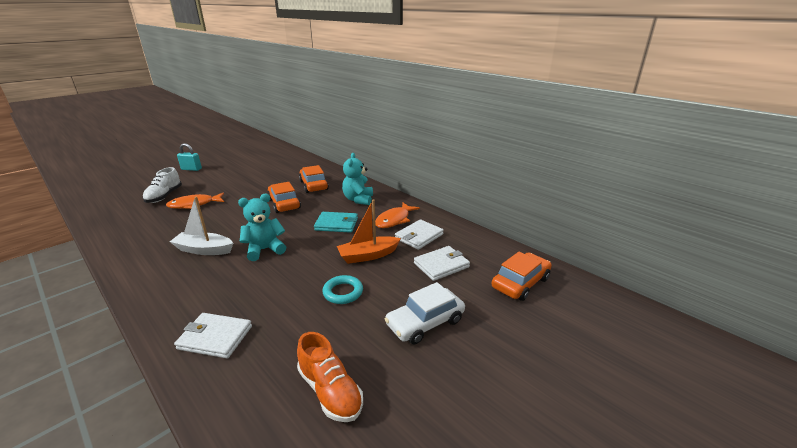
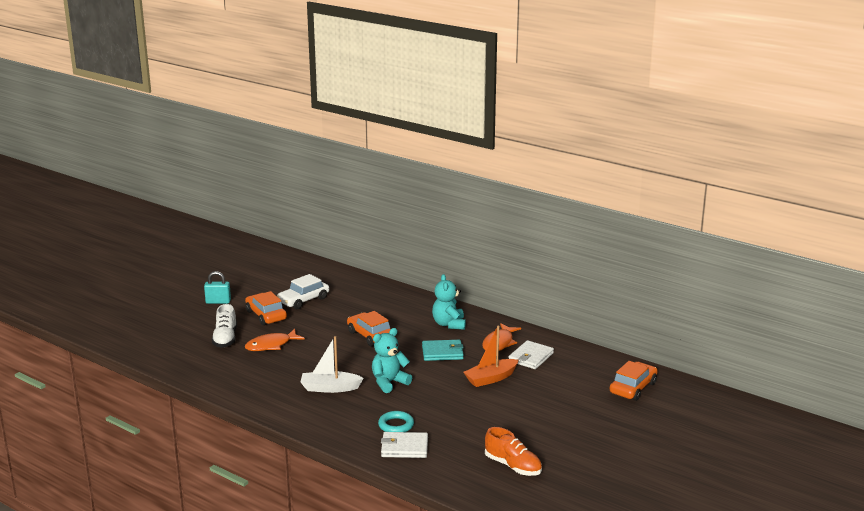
camera: 10 degrees left, 5 degrees down
orange car [299,165,329,193] -> orange car moved to [245,291,287,325]
turquoise ring [322,275,363,304] -> turquoise ring moved to [378,411,414,432]
white car [385,282,465,344] -> white car moved to [277,274,329,309]
white wallet [414,246,470,281] -> none

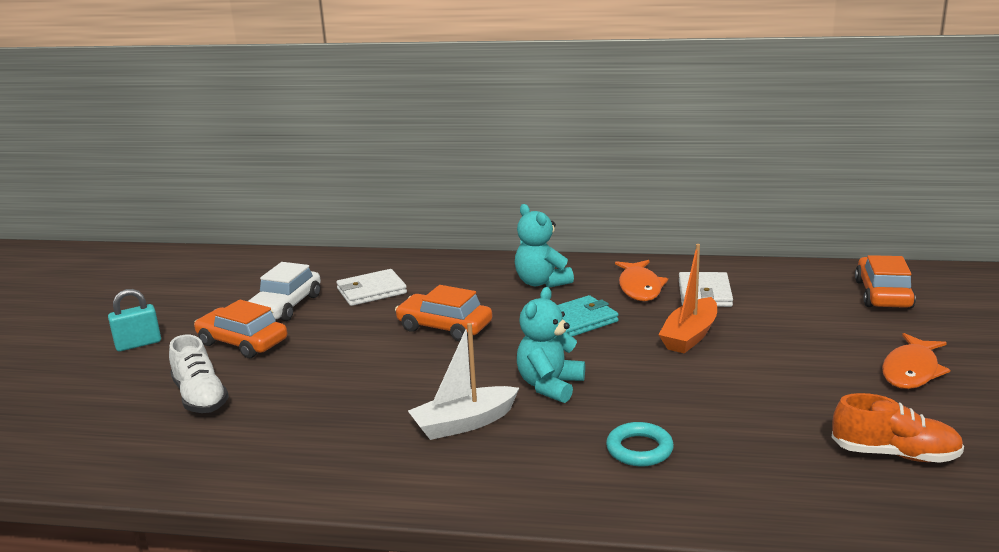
camera: 25 degrees left, 0 degrees up
orange fish [245,329,305,351] -> orange fish moved to [882,333,950,389]
white wallet [381,432,428,458] -> white wallet moved to [336,269,407,306]

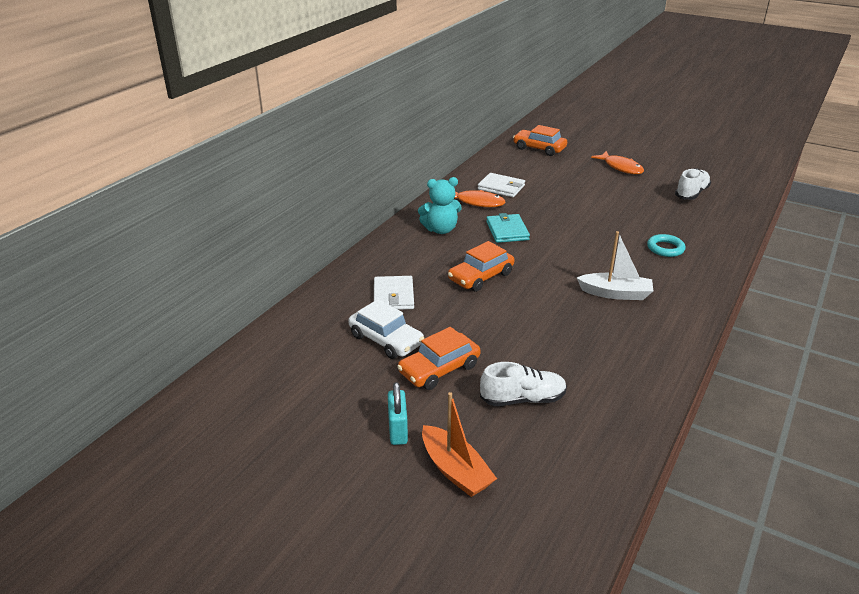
camera: 70 degrees left, 10 degrees up
white boat [408,323,519,440] -> white boat turned 75 degrees counterclockwise [577,231,653,300]
turquoise teddy bear [517,287,585,403] -> none
orange boat [658,244,717,353] -> orange boat moved to [422,392,497,497]
orange shoe [832,393,964,463] -> white shoe [675,168,711,200]

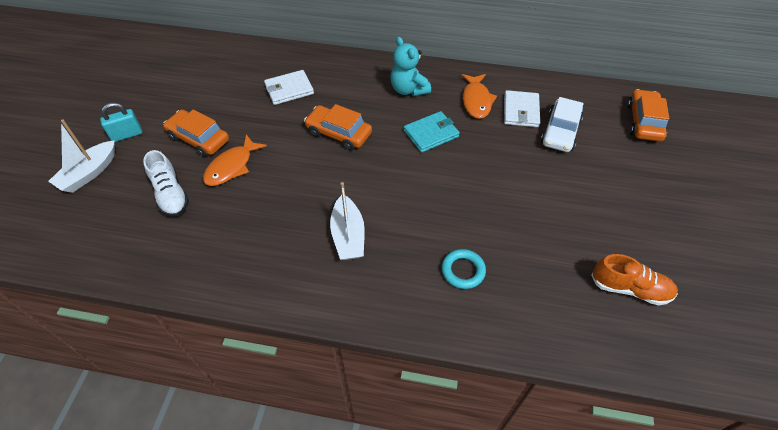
camera: 70 degrees right, 20 degrees up
white car [348,299,424,359] -> white car moved to [541,97,583,152]
orange boat [422,392,497,497] -> white boat [48,119,115,193]
orange fish [591,151,644,174] -> orange fish moved to [203,134,267,186]
white shoe [675,168,711,200] -> orange shoe [591,254,678,306]

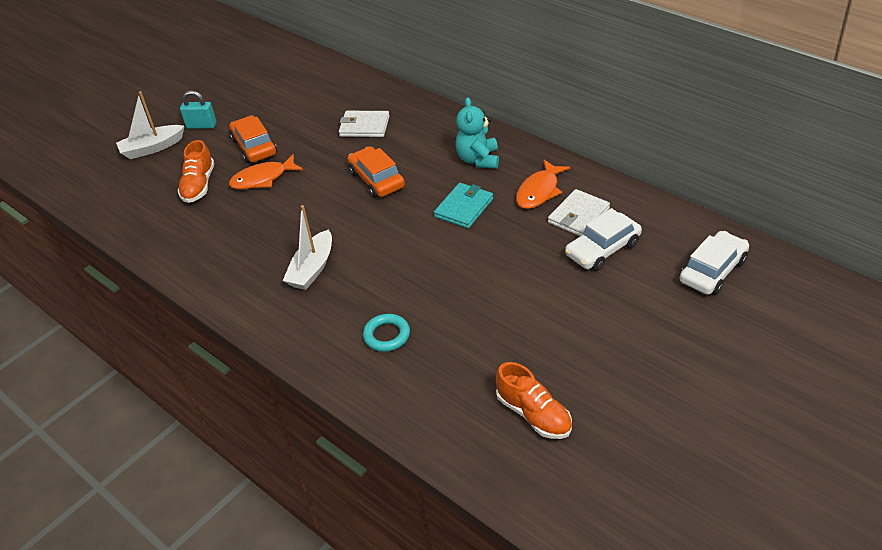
camera: 35 degrees right, 10 degrees down
white shoe [143,150,189,217] -> orange shoe [178,140,214,203]
turquoise wallet [404,111,460,153] -> turquoise wallet turned 60 degrees counterclockwise [434,183,493,228]
orange car [627,89,669,141] -> white car [680,231,749,295]

